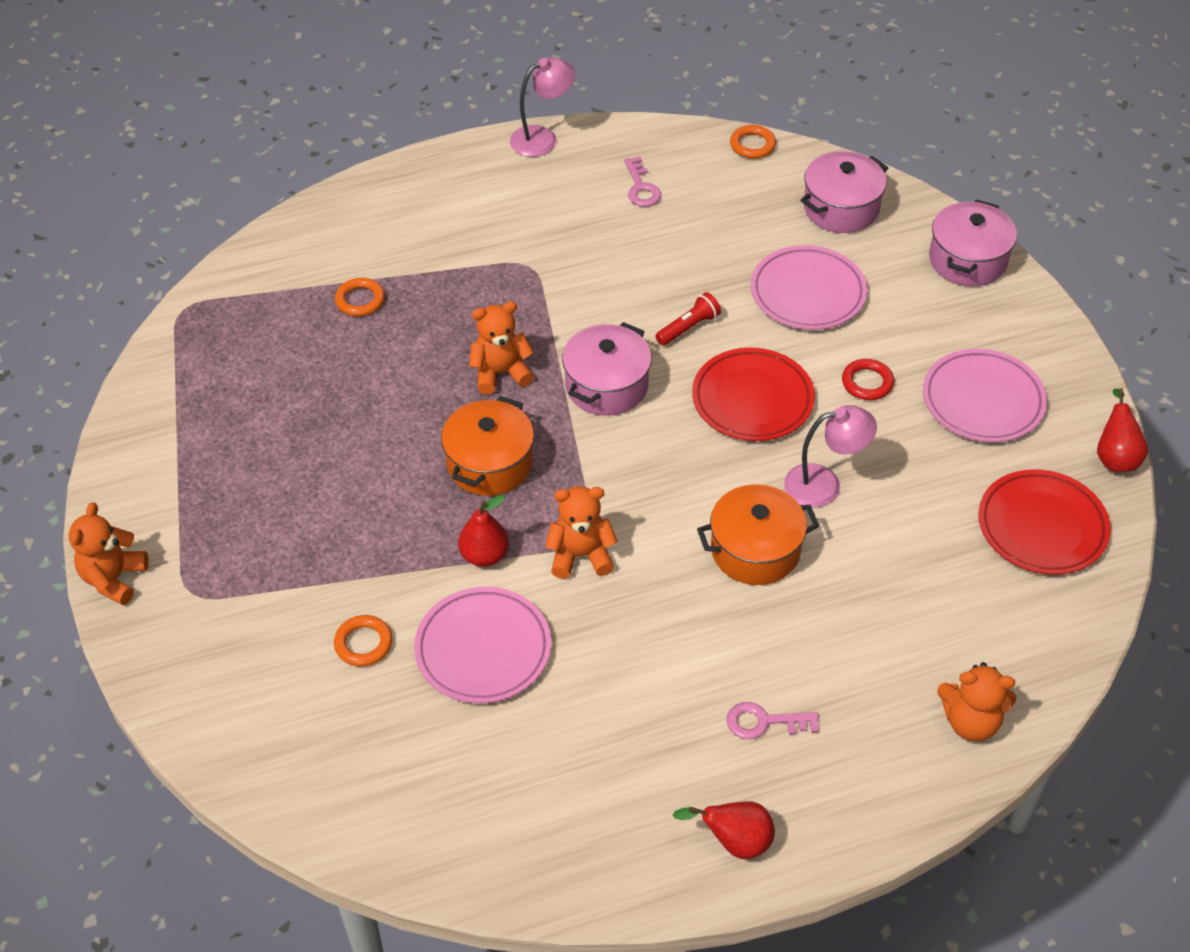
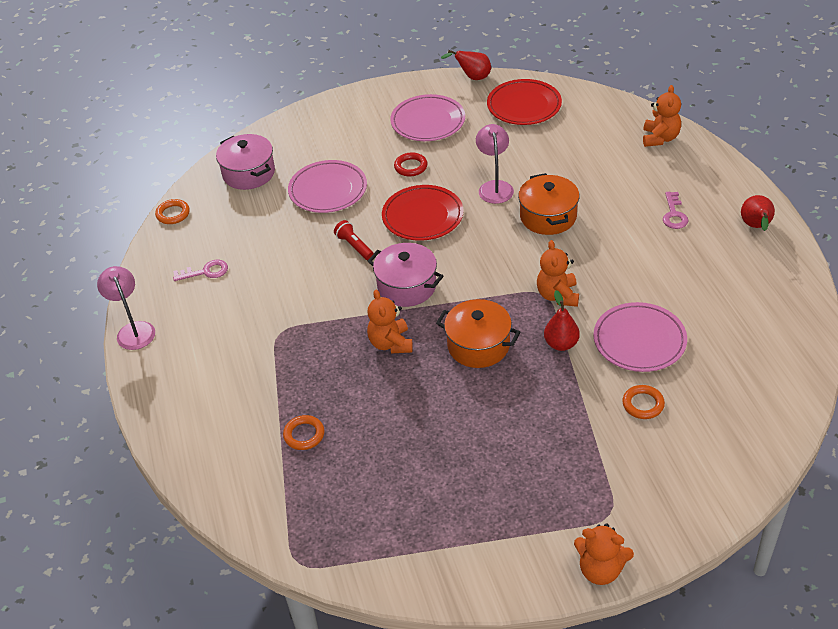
camera: 85 degrees left, 5 degrees down
pink pot [929,199,1017,286] -> none

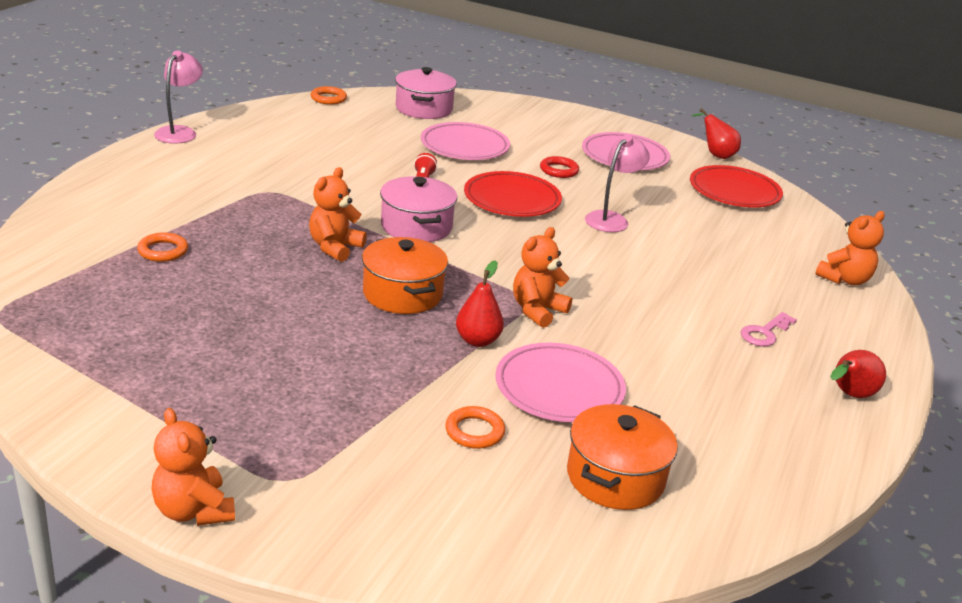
camera: 35 degrees right, 15 degrees down
pink key [173,260,228,281] -> none
orange pot [518,173,580,235] -> orange pot moved to [567,404,678,510]

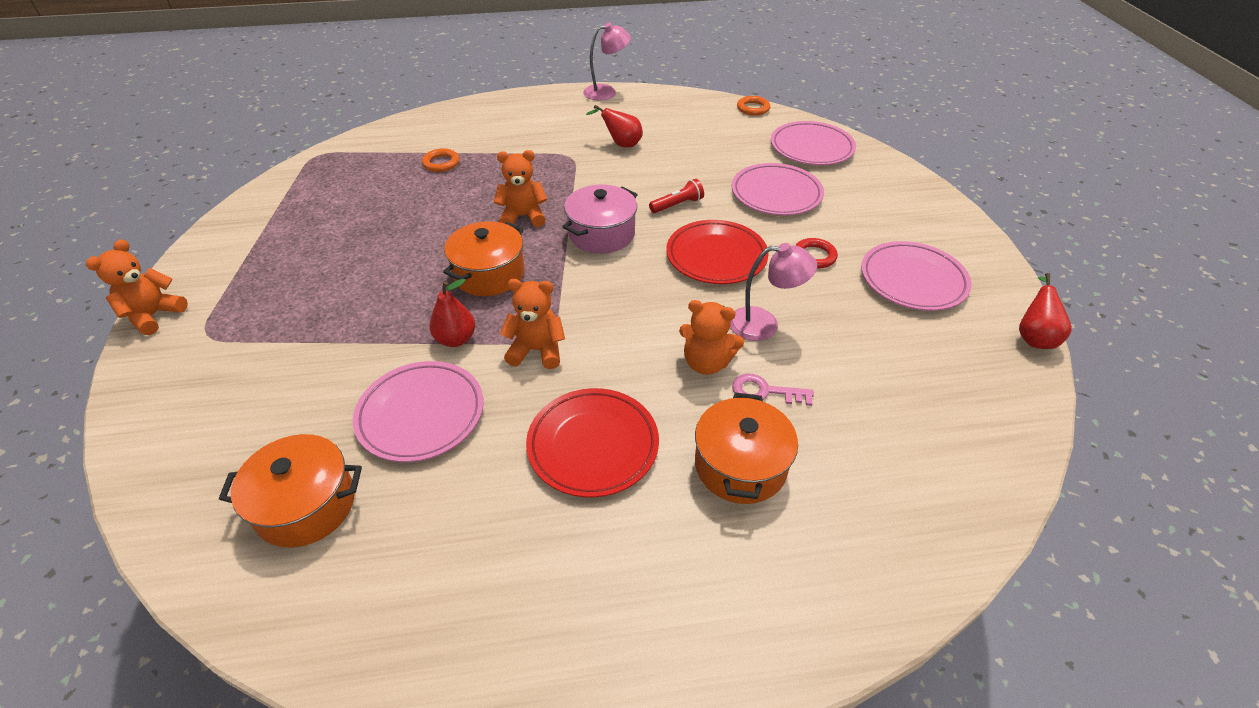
camera: 60 degrees right, 15 degrees up
pink pot [395,67,457,119] -> pink plate [771,121,856,165]
orange ring [445,406,505,449] -> none
red plate [690,165,783,207] -> red plate moved to [526,388,659,498]
pink key [740,312,797,346] -> pink key moved to [732,373,814,406]
orange teddy bear [815,211,885,285] -> orange teddy bear moved to [679,300,744,375]
red pear [830,350,886,398] -> red pear moved to [586,105,643,148]
none -> orange pot [695,392,798,504]

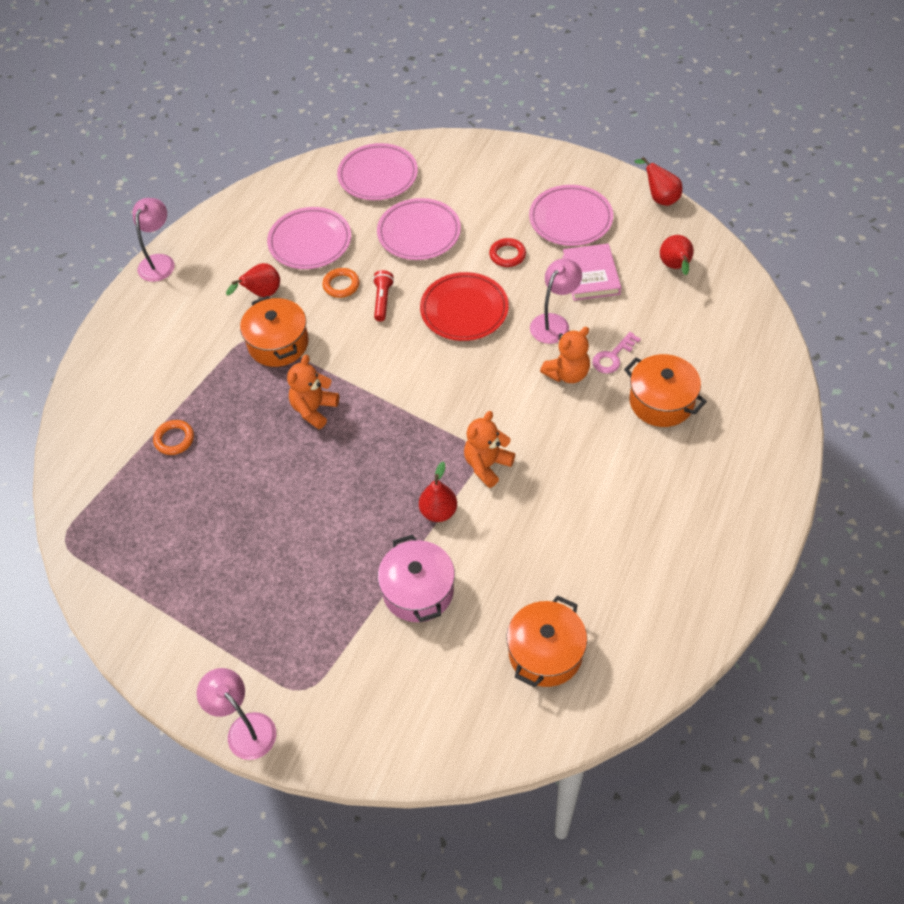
camera: 55 degrees left, 10 degrees up
orange teddy bear [86,239,188,335] -> pink lamp [196,668,276,760]
pink plate [353,361,483,462] -> pink plate moved to [267,207,351,269]
orange pot [443,221,525,296] -> orange pot moved to [240,296,309,367]
red plate [526,388,659,498] -> none
pink pot [562,185,638,253] -> pink pot moved to [377,535,455,622]
orange ring [737,96,770,116] -> orange ring moved to [322,268,360,298]
none -> pink book [562,244,621,301]
none -> red pear [660,235,694,275]

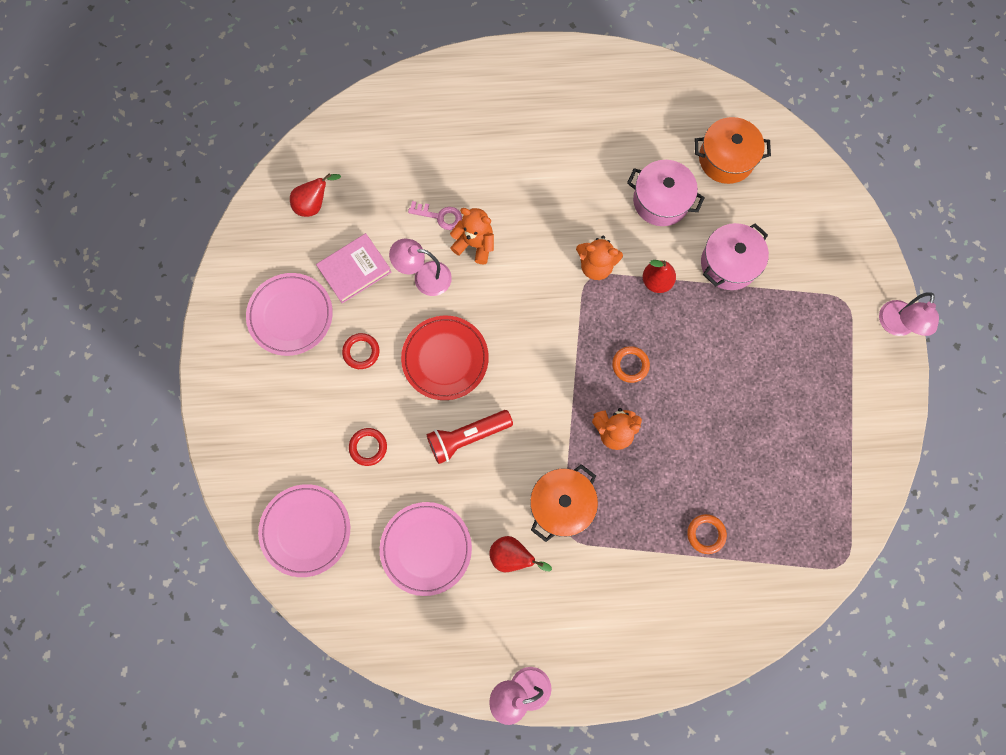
camera: 120 degrees left, 20 degrees up
orange ring [322,268,360,298] -> orange ring moved to [612,346,650,383]
red flashlight [373,270,394,321] -> red flashlight [427,410,513,464], size x1.59
pink plate [377,198,461,260] -> red ring [349,428,387,466]
orange pot [624,354,707,427] -> none
red pear [634,157,682,206] -> none
none -> pink pot [627,160,705,226]

